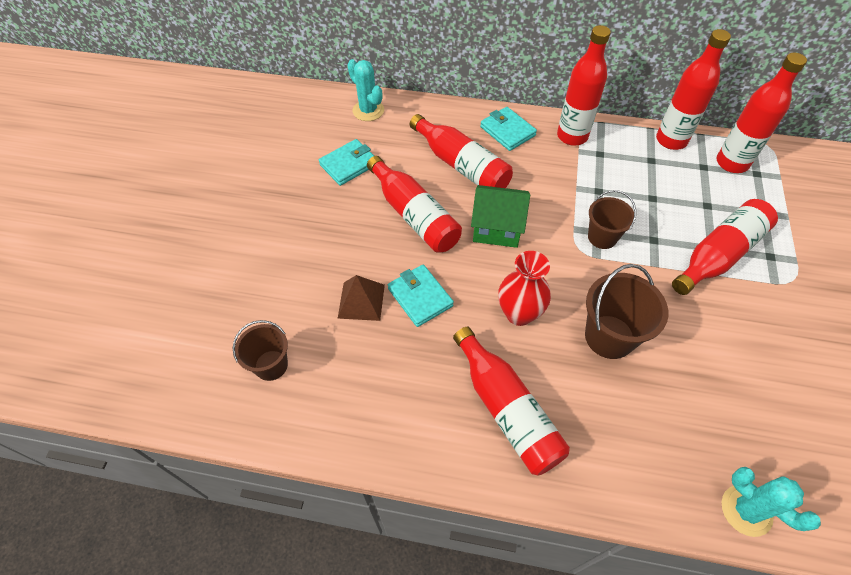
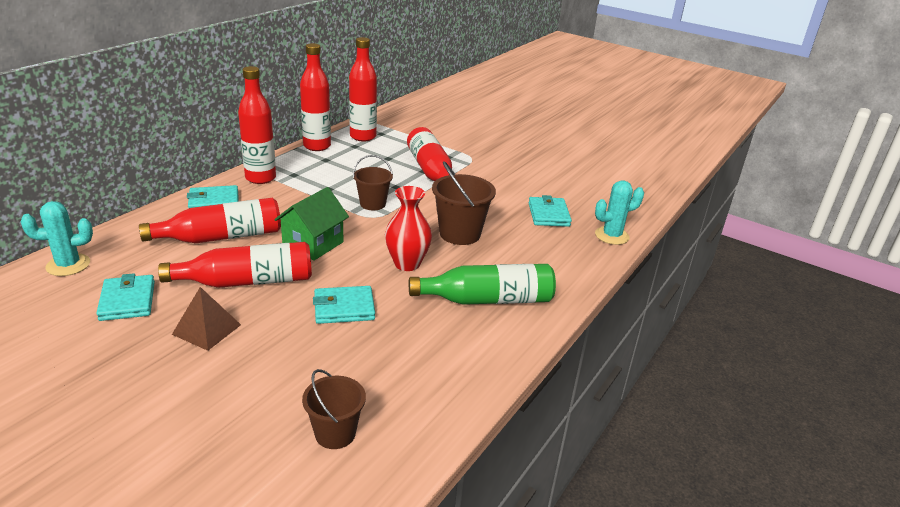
camera: 70 degrees left, 25 degrees down
brown pyramid [338,275,385,321] -> brown pyramid moved to [172,287,241,351]
red bottle [453,327,570,476] -> green bottle [409,264,556,305]
none -> turquoise wallet [529,195,572,227]

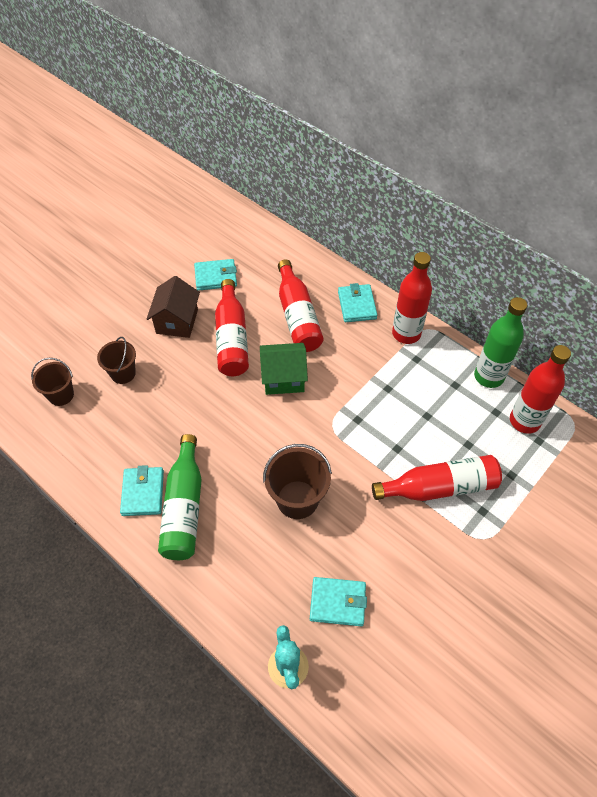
camera: 100 degrees right, 25 degrees up
turquoise cactus [21,201,93,276] -> none
brown pyramid [172,287,241,351] -> brown house [147,276,200,338]
green house [274,187,349,261] -> green house turned 45 degrees counterclockwise [260,343,308,395]
red bottle [300,43,331,151] -> green bottle [474,297,527,388]
turquoise wallet [313,286,375,324] -> turquoise wallet moved to [120,465,164,516]
brown bucket [353,155,393,210] -> brown bucket moved to [97,337,136,384]
red vase [385,186,432,271] -> none

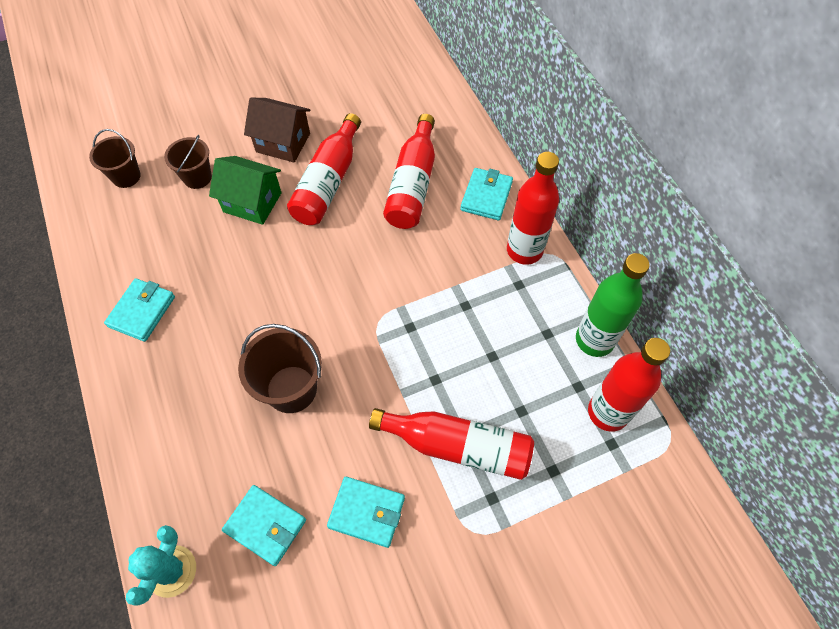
camera: 25 degrees right, 5 degrees up
brown house [147,276,200,338] -> brown house turned 75 degrees clockwise [244,98,311,162]
green bottle [158,434,202,560] -> none
turquoise wallet [194,259,237,291] -> turquoise wallet moved to [327,477,405,548]
green house [260,343,308,395] -> green house moved to [209,156,281,225]

